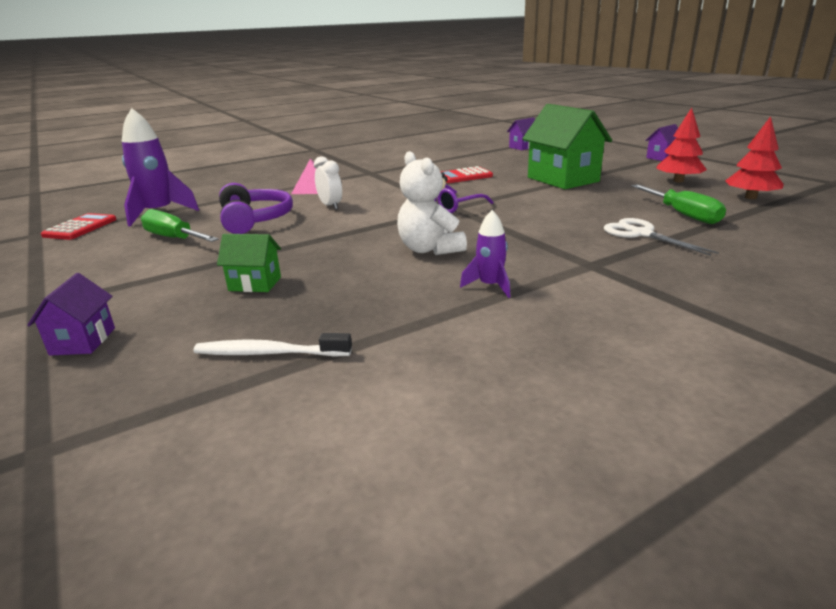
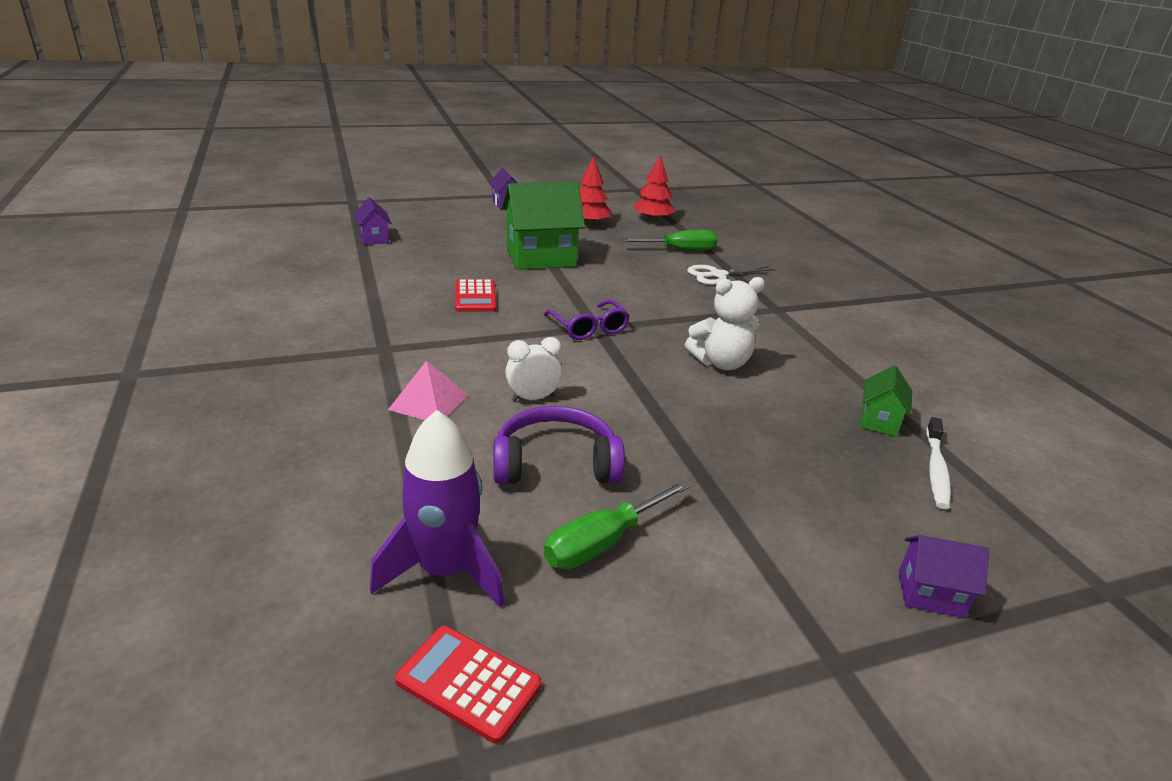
camera: 80 degrees left, 5 degrees up
green house [217,234,281,292] -> green house moved to [860,365,912,437]
purple rocket [460,210,510,298] -> none

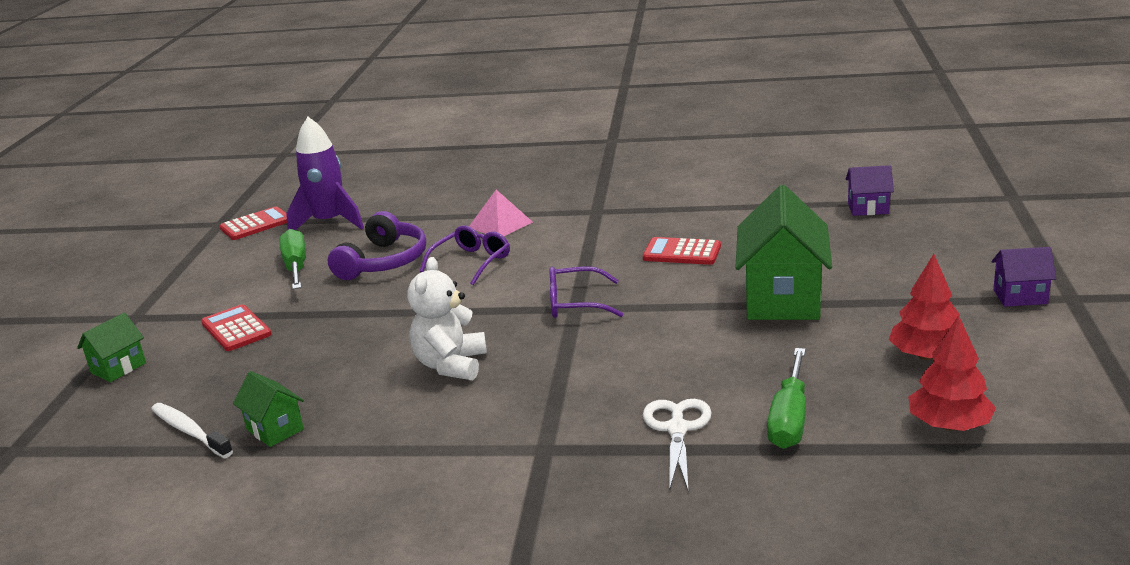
camera: 120 degrees right, 5 degrees down
white clock [505,337,563,401] -> purple glasses [420,225,510,285]
purple house [898,535,989,618] -> green house [77,313,146,382]
none -> red calculator [201,304,271,351]

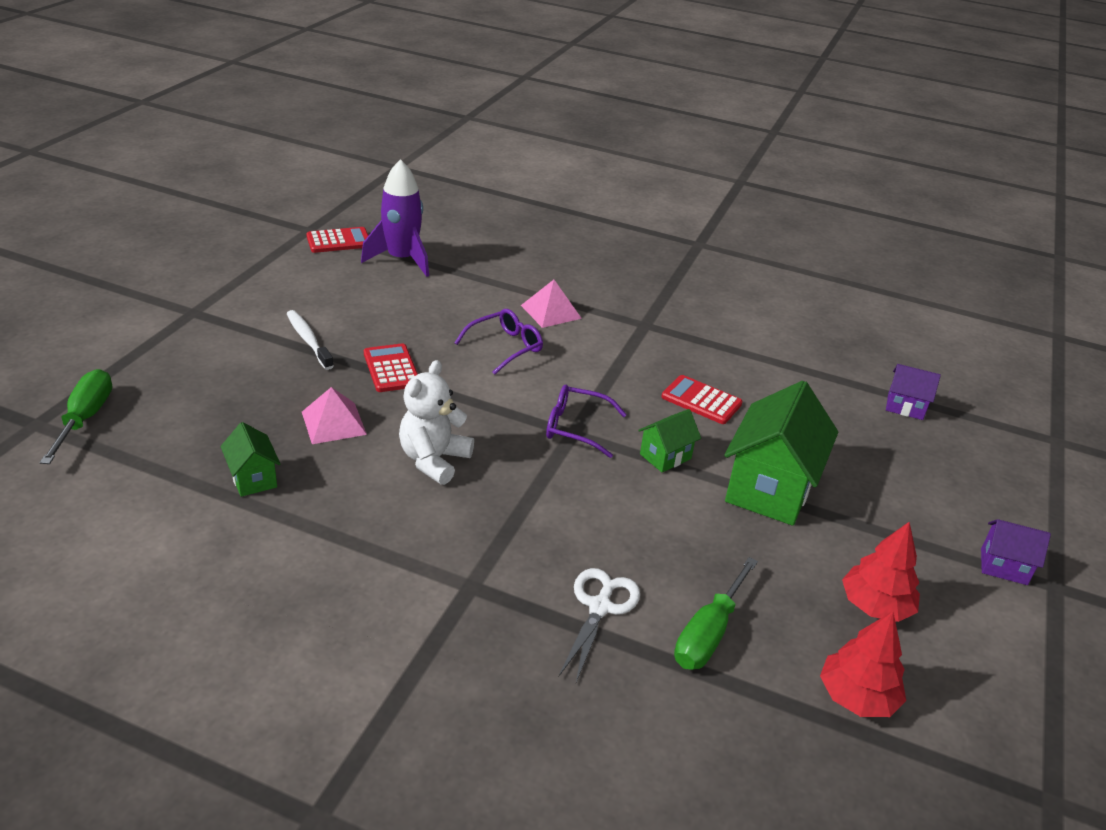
camera: 10 degrees right, 10 degrees up
green house [77,313,146,382] -> green house moved to [638,409,701,472]
white toothbrush [151,403,233,458] -> white toothbrush moved to [287,310,334,370]
red calculator [201,304,271,351] -> red calculator moved to [364,343,418,392]
green screwdriver [279,229,306,289] -> green screwdriver moved to [40,369,112,464]
purple headphones [328,211,426,280] -> none
none -> pink pyramid [302,387,367,444]

